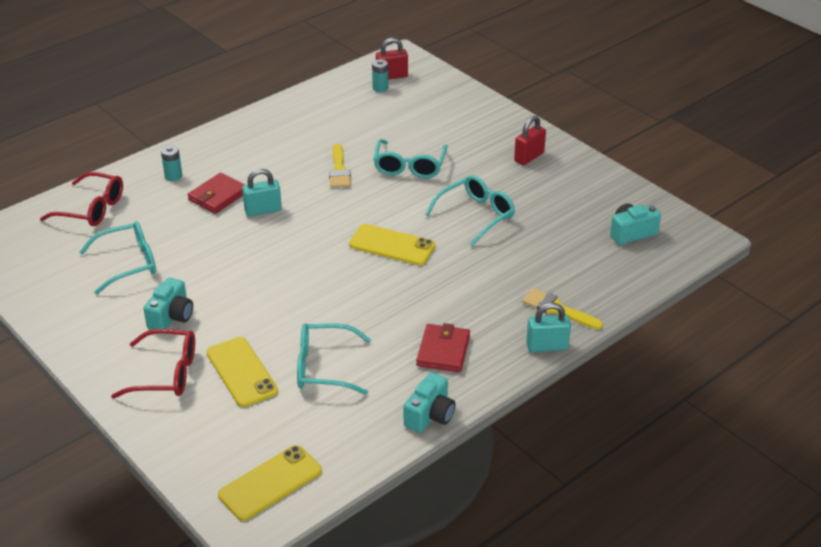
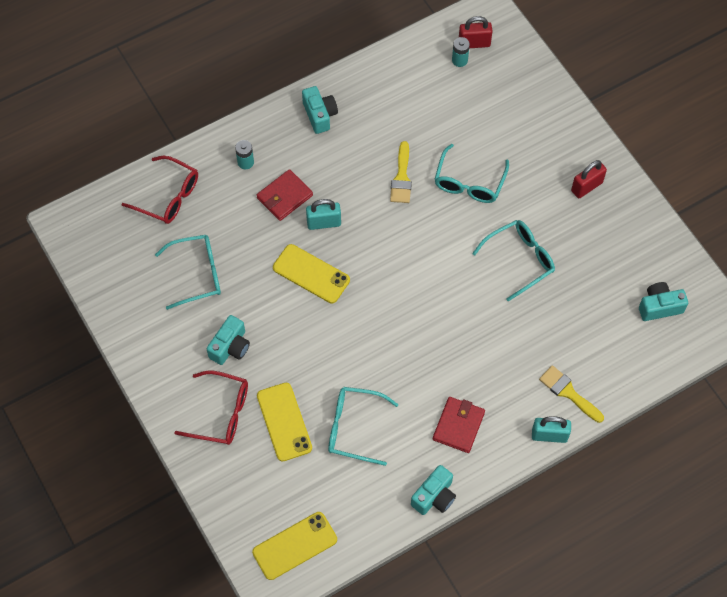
camera: 10 degrees right, 25 degrees up
yellow phone [349,224,435,265] -> yellow phone moved to [273,244,350,303]
none -> turquoise camera [302,86,338,134]

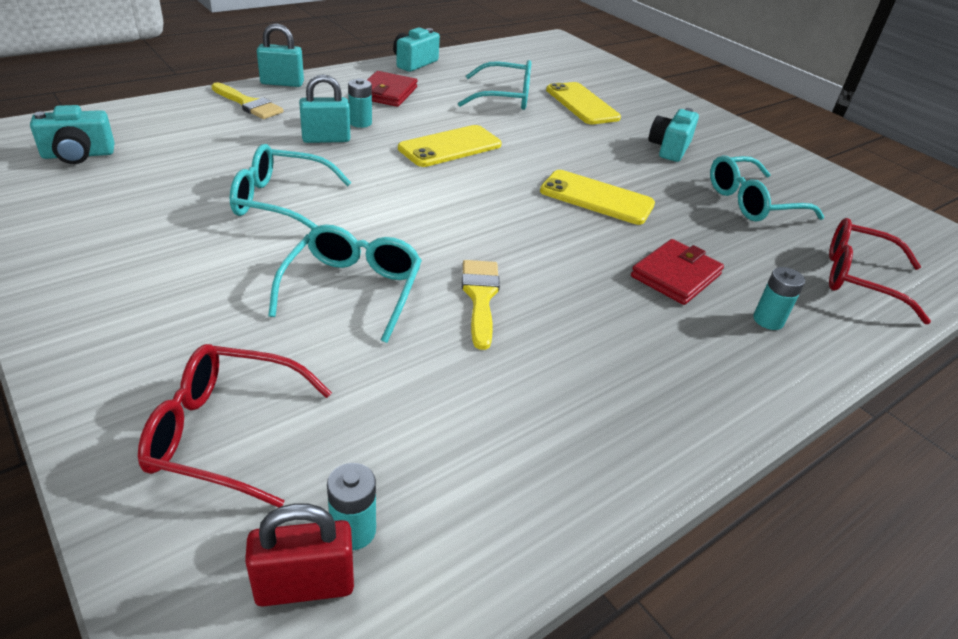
camera: 170 degrees right, 25 degrees down
red glasses [174,371,248,445] -> red glasses moved to [138,344,332,507]
yellow phone [252,512,337,580] -> yellow phone moved to [398,125,502,167]
turquoise camera [302,86,338,134] -> none
turquoise padlock [306,199,341,230] -> turquoise padlock moved to [299,74,350,143]
turquoise glasses [472,220,555,302] -> turquoise glasses turned 45 degrees clockwise [230,144,352,229]
red padlock [571,160,607,198] -> none
none -> turquoise battery [348,78,372,128]

